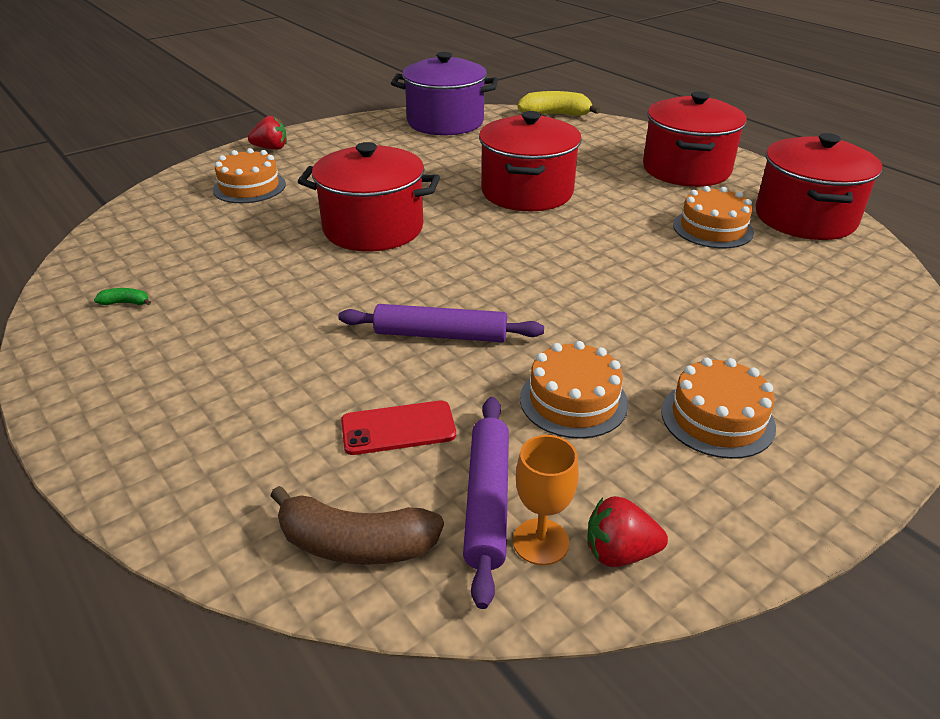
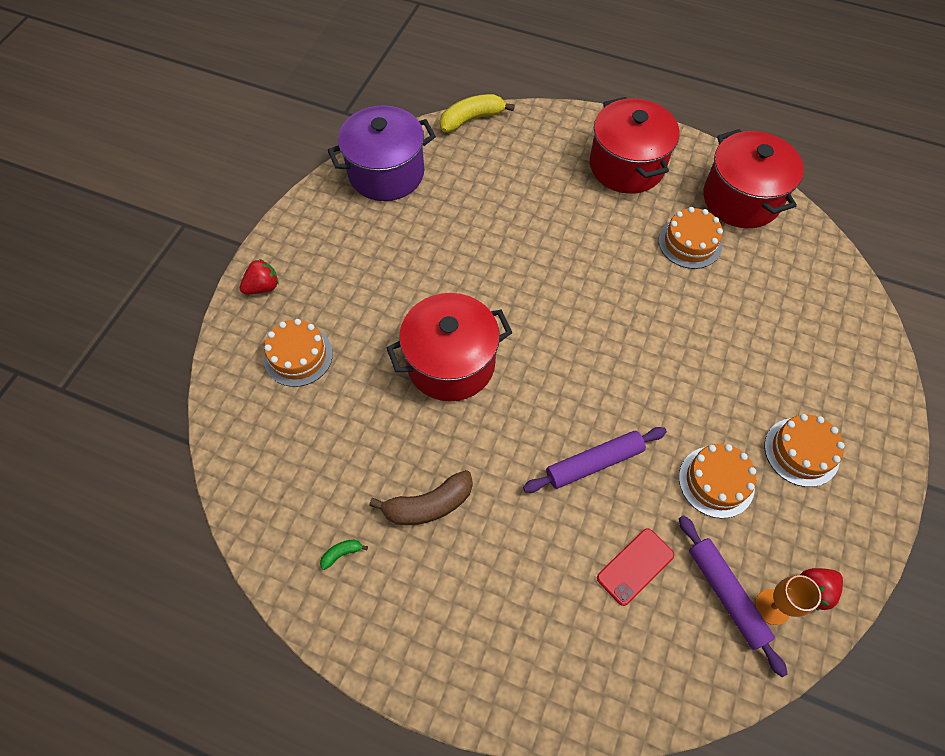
camera: 30 degrees left, 25 degrees up
brown banana [270,486,444,565] -> brown banana moved to [369,470,473,525]
red pot [479,111,582,211] -> none

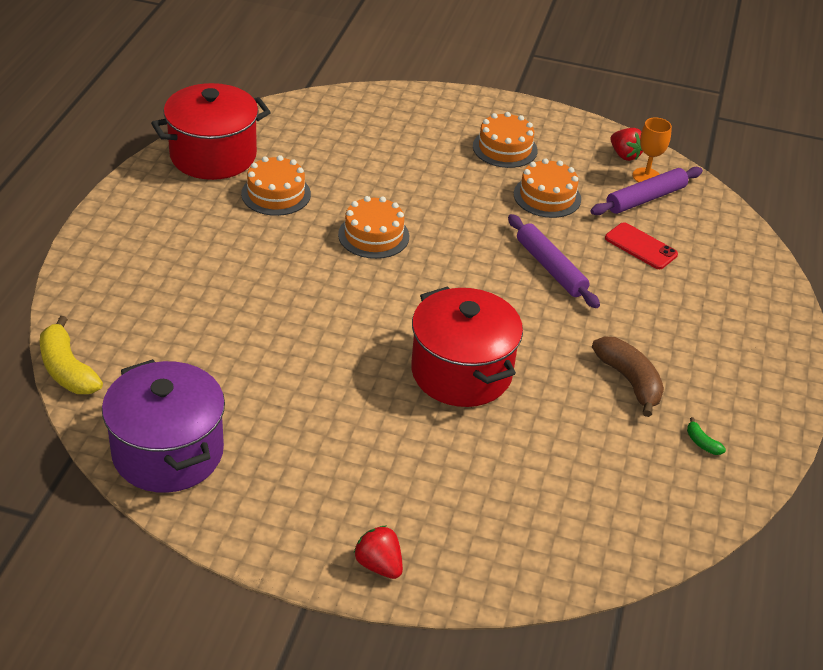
camera: 100 degrees left, 20 degrees down
orange cake [264,319,333,387] -> orange cake moved to [338,196,409,259]
red pot [590,97,680,194] -> none

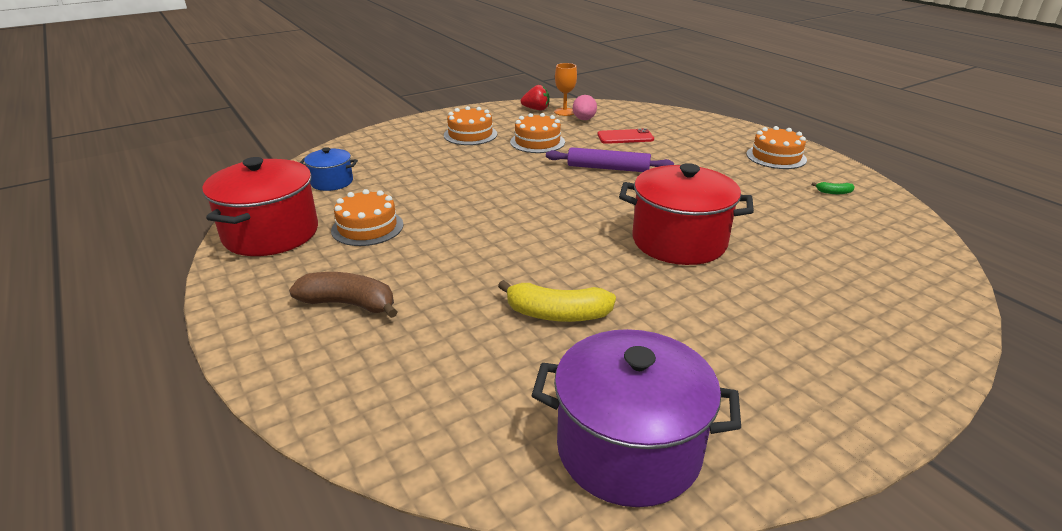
camera: 45 degrees left, 10 degrees down
yellow banana [40,316,103,394] -> yellow banana moved to [498,280,616,322]
orange cake [338,196,409,259] -> orange cake moved to [746,126,807,169]
red strawberry [354,526,403,579] -> none
purple rolling pin [590,167,703,215] -> pink egg [573,95,597,120]
brown banana [592,336,664,417] -> brown banana moved to [289,272,398,318]
none -> blue pot [300,147,358,191]

